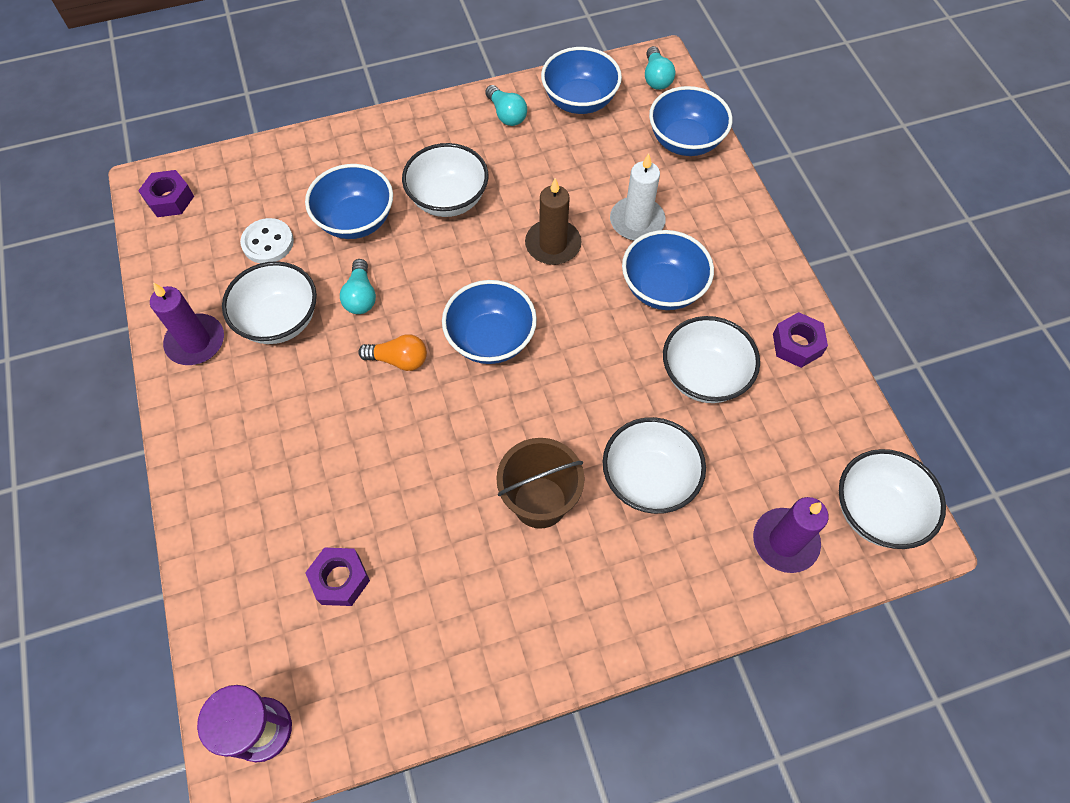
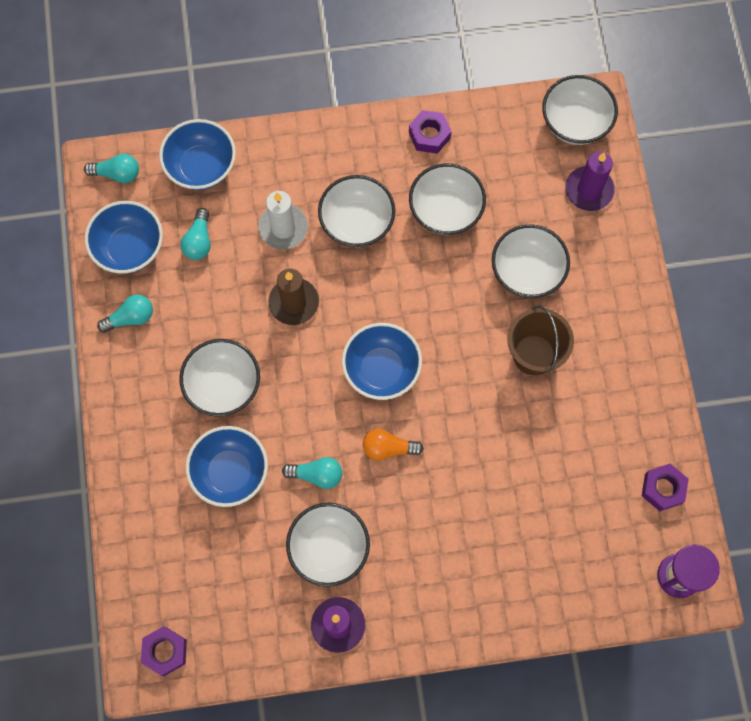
camera: 80 degrees left, 10 degrees up
white button [240,218,294,263] -> none
purple nut [305,548,370,606] -> purple nut moved to [642,464,689,511]
orange light bulb [358,334,427,371] -> orange light bulb turned 105 degrees counterclockwise [363,429,424,461]
blue bowl [622,230,714,310] -> white bowl [318,175,396,247]
none -> turquoise light bulb [180,208,211,260]

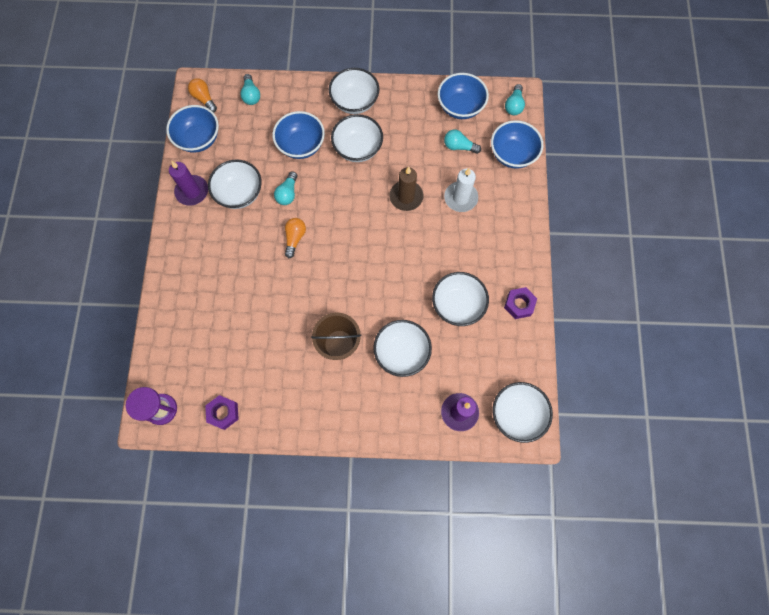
camera: 100 degrees right, 0 degrees up
turquoise light bulb [97,294,153,333] -> turquoise light bulb moved to [240,74,260,105]
purple nut [141,626,187,676] -> orange light bulb [188,78,217,112]
white bowl [318,175,396,247] -> white bowl moved to [329,68,380,114]
blue bowl [342,323,422,400] -> blue bowl moved to [166,105,219,152]

